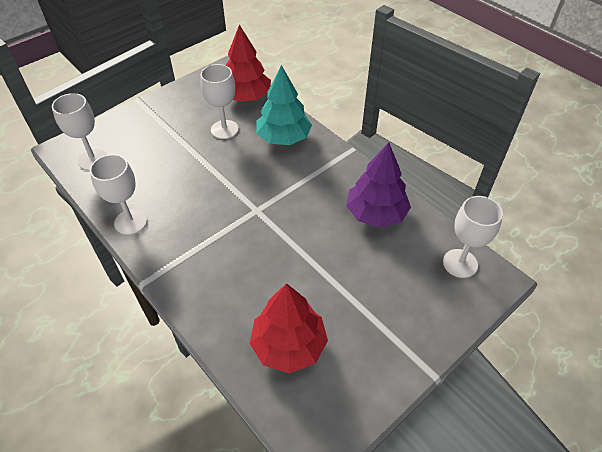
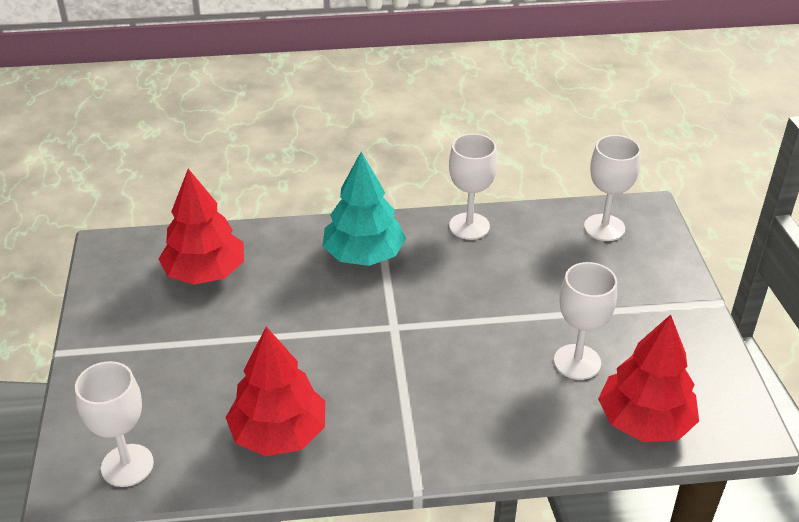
camera: 125 degrees right, 10 degrees down
turquoise tree [256,65,312,145] -> turquoise tree moved to [322,152,406,266]
purple tree [346,142,411,228] -> red tree [226,327,325,456]

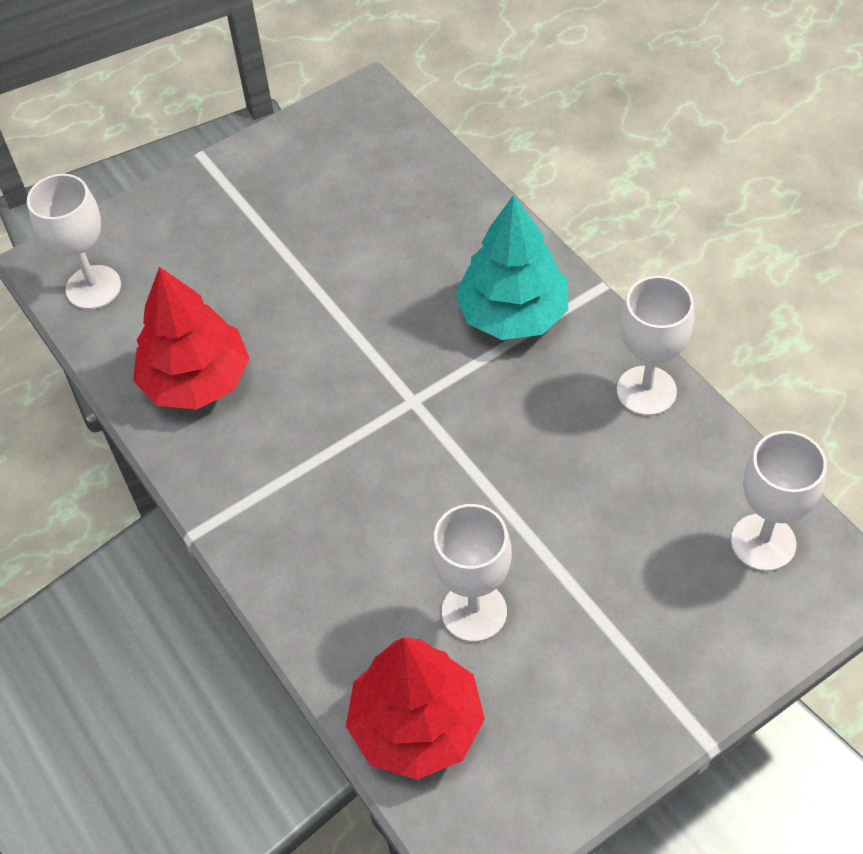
camera: 65 degrees right, 15 degrees up
red tree [159,169,244,285] -> none

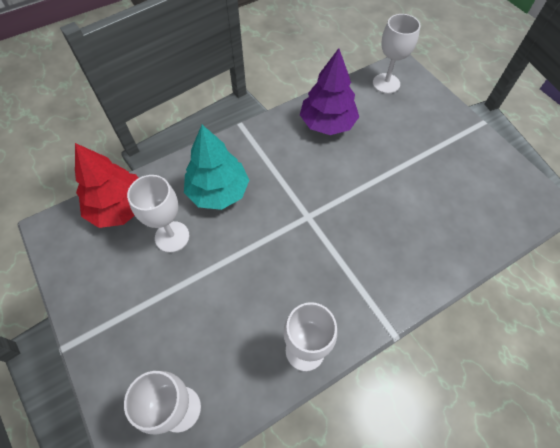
camera: 90 degrees right, 5 degrees up
red tree [133,267,250,409] -> purple tree [300,48,359,135]
turquoise tree [455,195,568,340] -> turquoise tree moved to [184,125,249,210]

